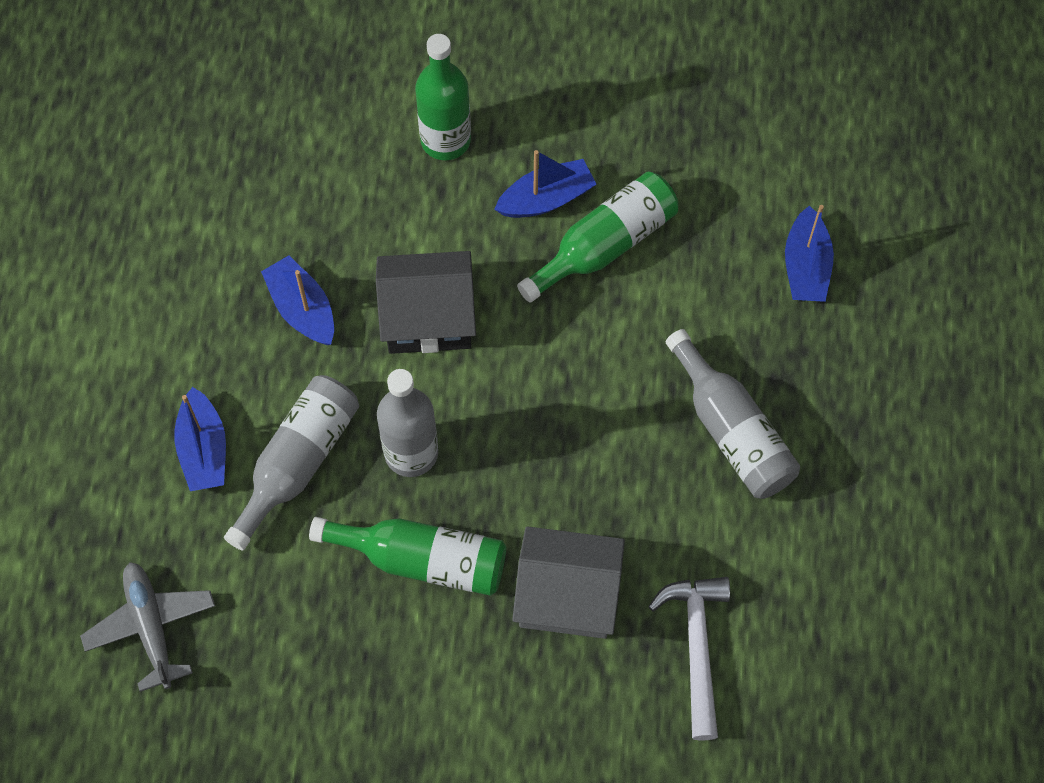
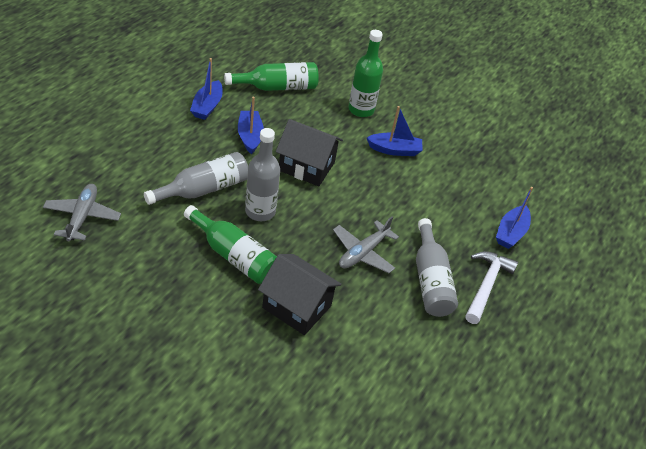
camera: 20 degrees right, 20 degrees down
blue boat [174,387,226,491] -> blue boat moved to [190,58,223,120]
grey house [512,526,625,639] -> black house [258,254,341,335]
green bottle [517,172,679,302] -> green bottle moved to [224,62,319,91]
white hammer [648,577,730,741] -> white hammer moved to [465,251,518,324]
none -> grey plane [333,216,399,273]

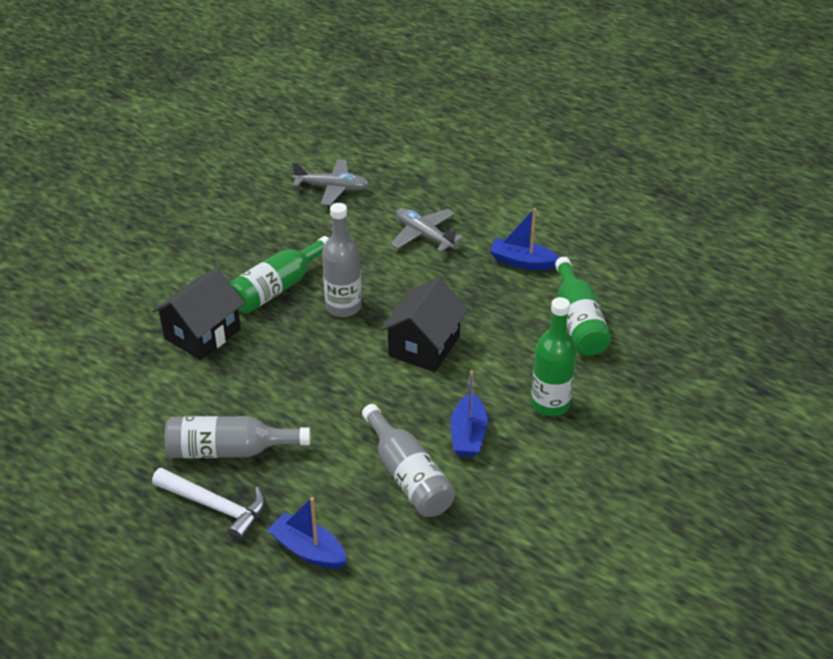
camera: 100 degrees right, 5 degrees down
grey bottle [144,152,248,205] -> grey bottle moved to [362,404,455,517]
blue boat [238,97,264,154] -> none
grey plane [333,216,399,273] -> grey plane moved to [391,208,464,252]

